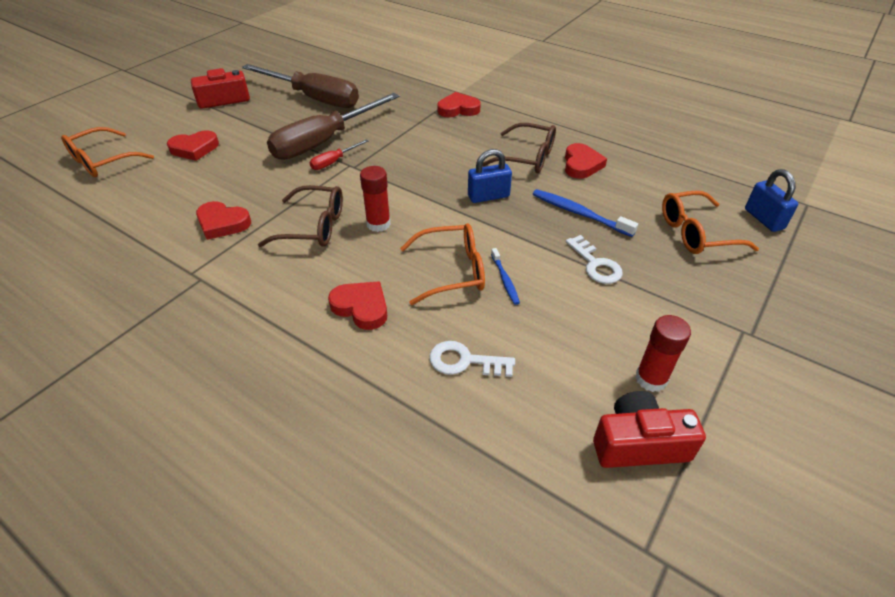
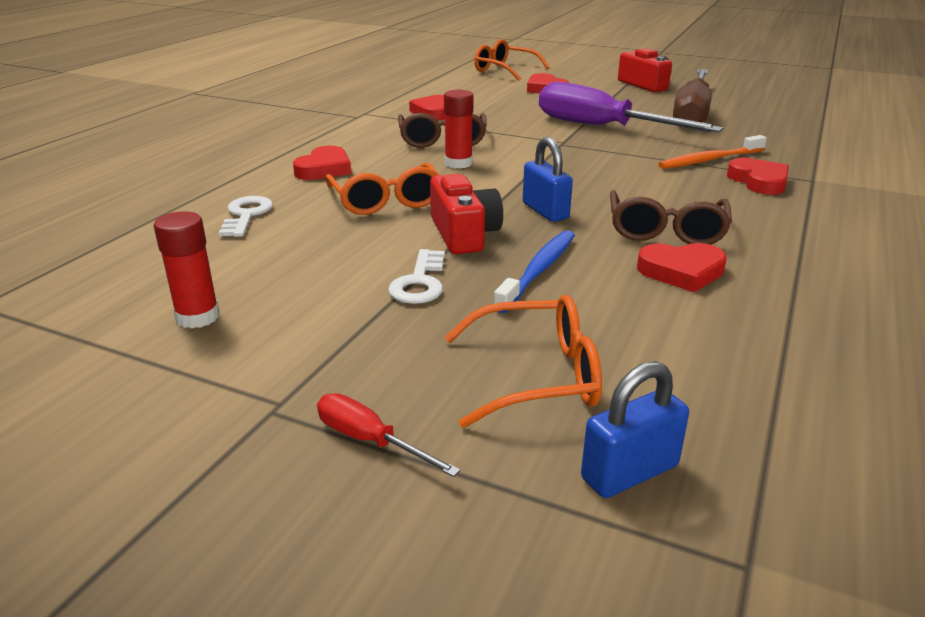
camera: 80 degrees right, 15 degrees down
brown screwdriver [267,93,399,160] -> purple screwdriver [539,82,723,132]
red screwdriver [310,139,368,170] -> red screwdriver moved to [317,393,461,477]
blue toothbrush [491,248,520,305] -> none
white key [566,235,623,284] -> white key turned 45 degrees counterclockwise [388,249,445,304]
red camera [593,391,706,468] -> red camera moved to [430,174,503,254]
orange glasses [662,191,759,254] -> orange glasses turned 105 degrees clockwise [444,294,602,428]
none -> orange toothbrush [658,135,767,169]

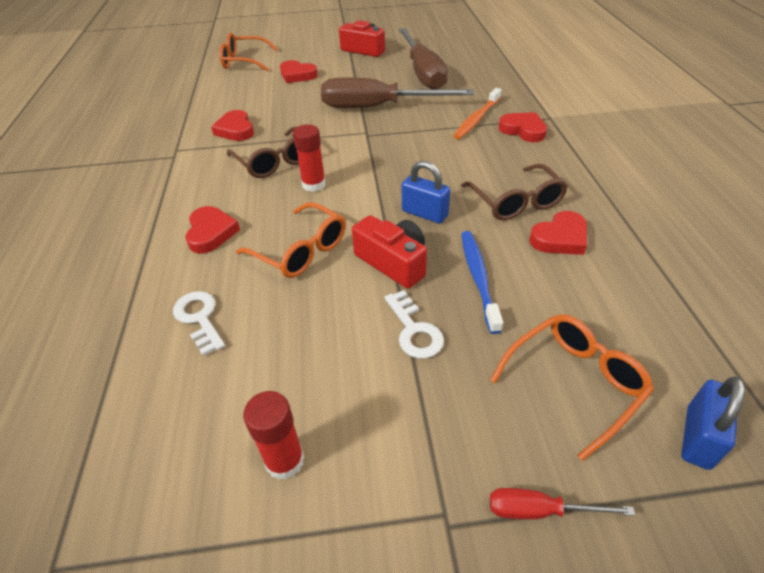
camera: 30 degrees left, 15 degrees up
purple screwdriver [539,82,723,132] -> brown screwdriver [321,78,474,108]

